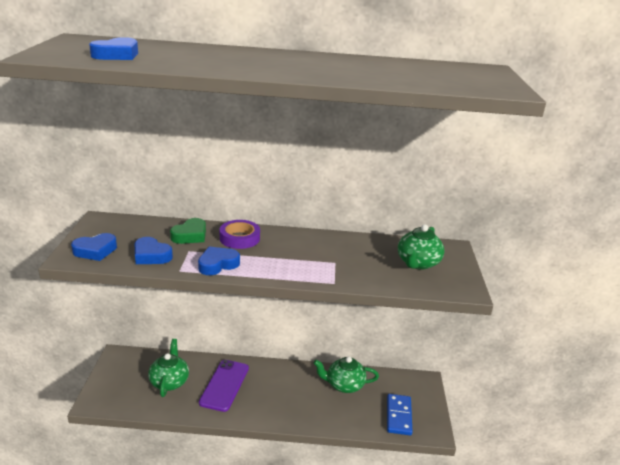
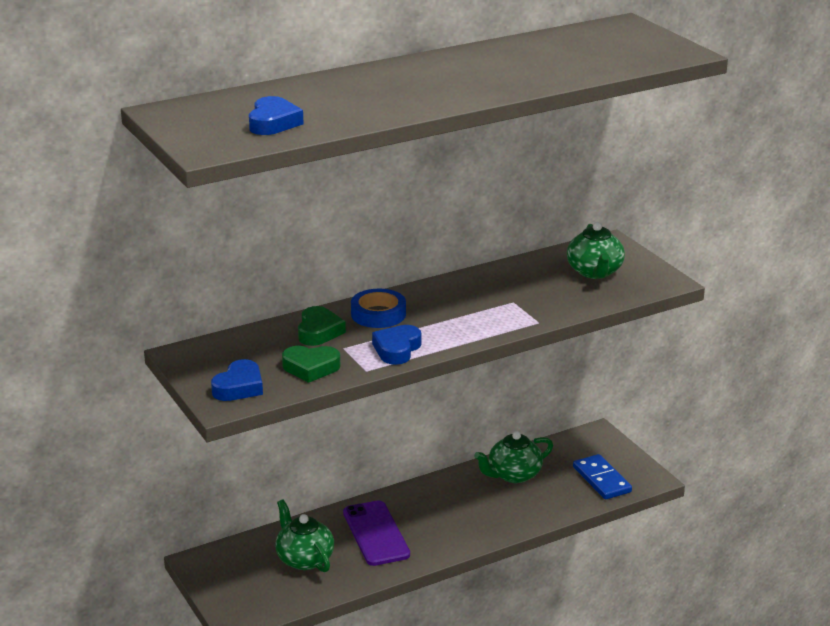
camera: 30 degrees left, 0 degrees up
blue heart [135,237,173,264] -> green heart [282,346,340,383]
purple tape [220,220,260,249] -> blue tape [351,289,406,328]

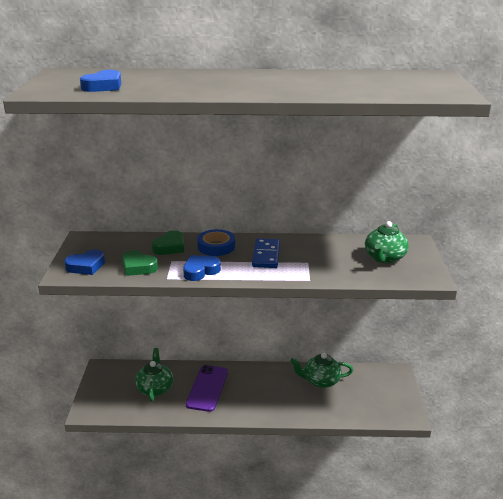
camera: 30 degrees right, 0 degrees up
blue domino [573,454,632,499] -> blue domino moved to [252,238,280,268]

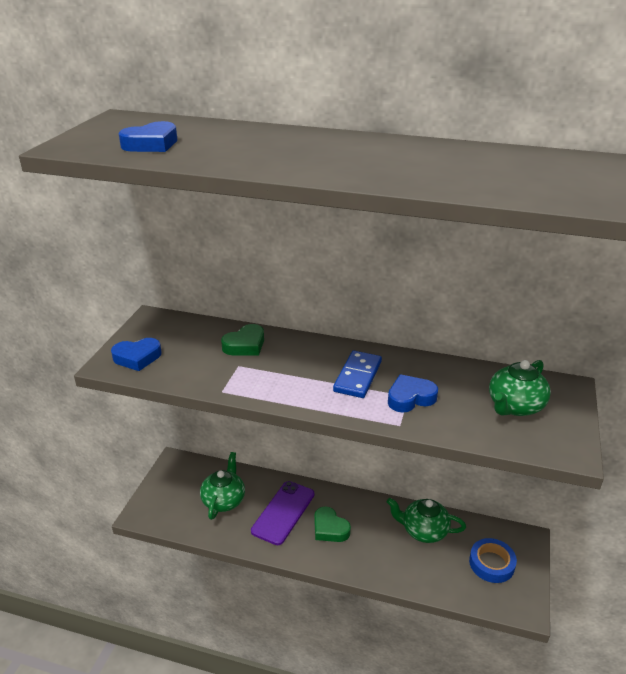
camera: 15 degrees right, 5 degrees up
green heart [122,250,158,276] -> green heart moved to [314,506,351,542]
blue heart [183,255,221,281] -> blue heart moved to [388,374,438,413]
blue tape [197,229,235,256] -> blue tape moved to [469,538,517,583]

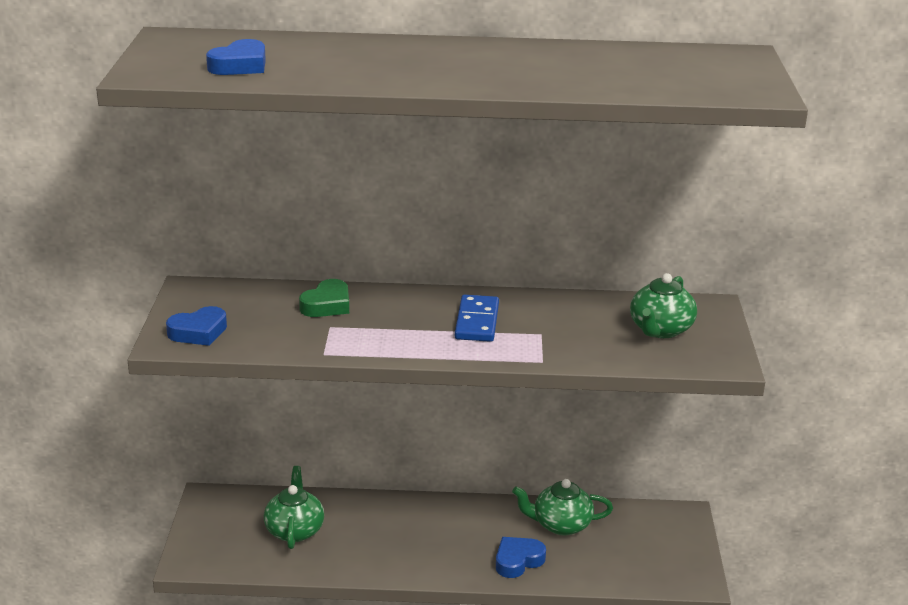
camera: 15 degrees left, 5 degrees down
purple phone [251,481,314,545] -> none
green heart [314,506,351,542] -> none
blue heart [388,374,438,413] -> blue heart moved to [496,537,546,578]
blue tape [469,538,517,583] -> none

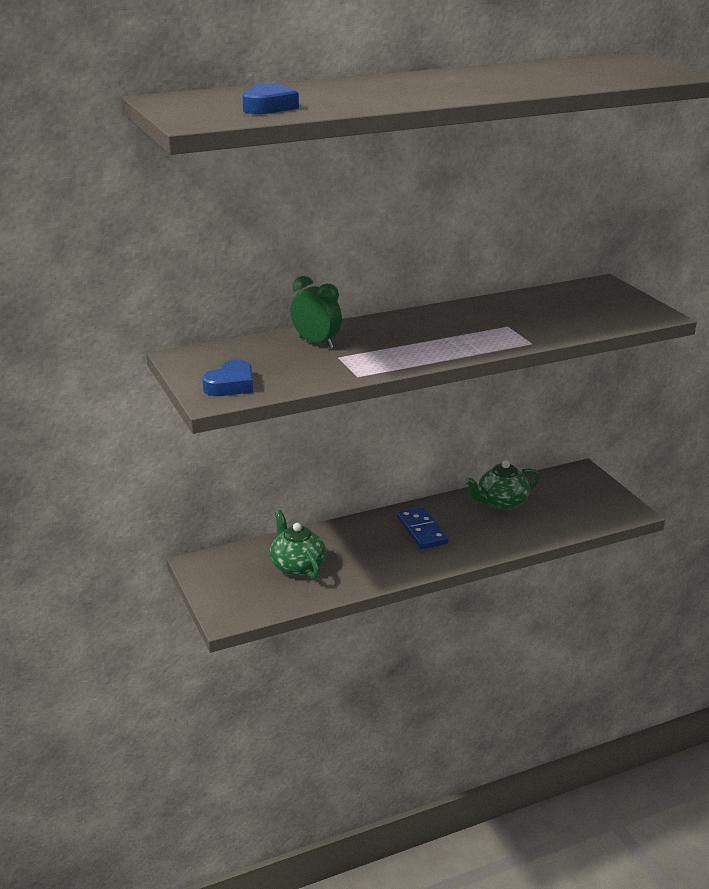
camera: 25 degrees left, 0 degrees up
green heart [299,279,349,317] -> green clock [290,276,342,348]
blue domino [455,295,499,342] -> blue domino moved to [397,507,449,549]
blue heart [496,537,546,578] -> none
green teapot [630,273,697,338] -> none

